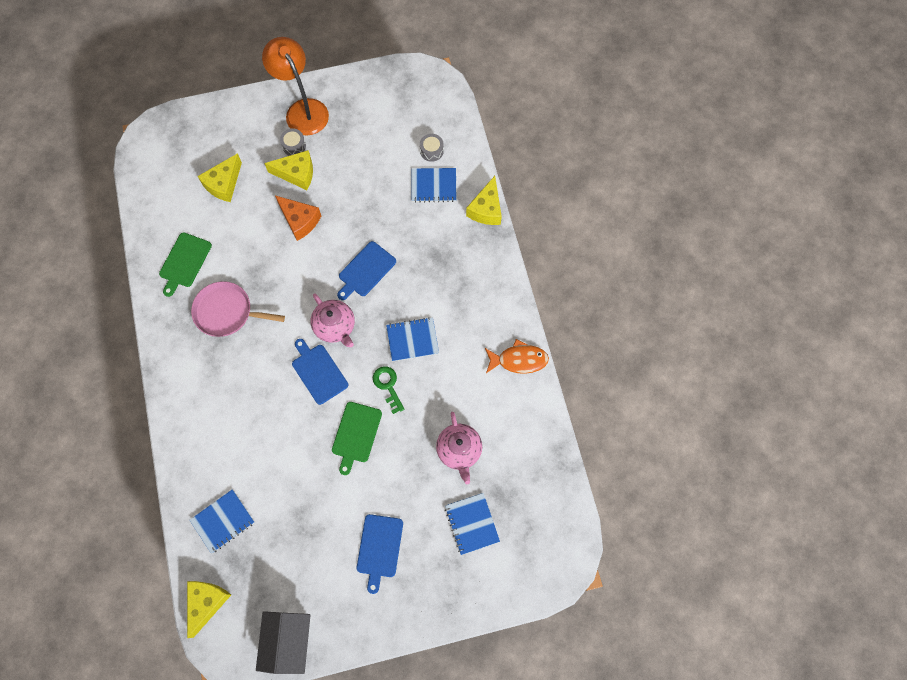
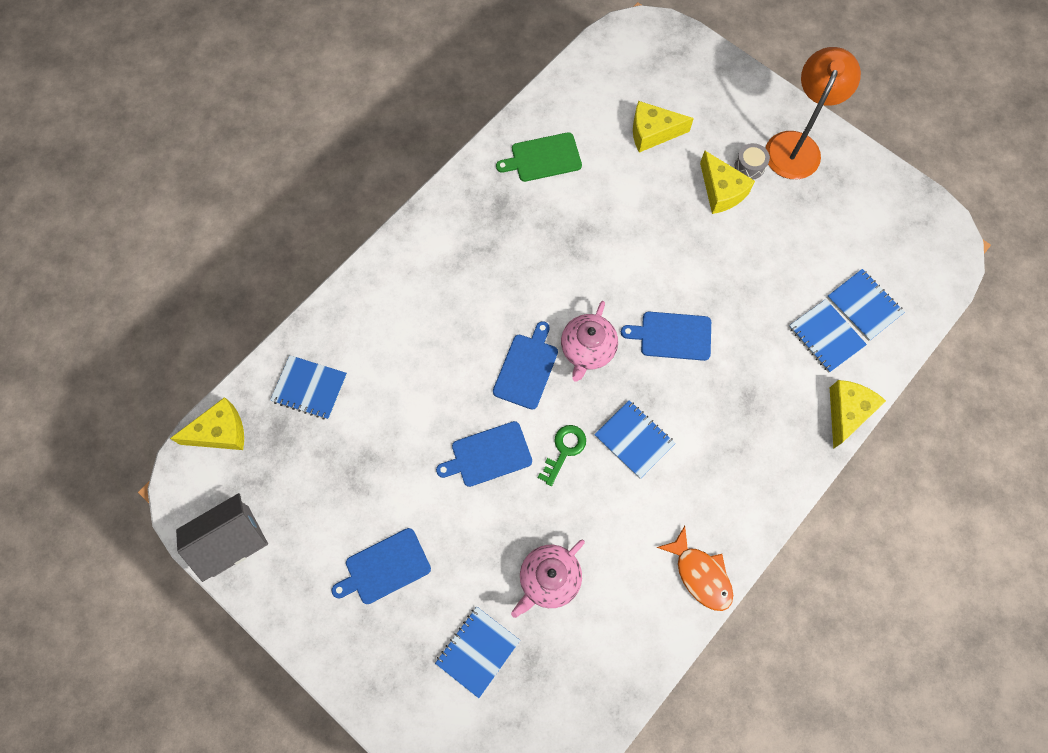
camera: 55 degrees right, 0 degrees up
pink pan [191,281,285,337] -> none
orange cheese [275,196,321,241] -> none
green cutting board [332,402,382,475] -> blue cutting board [436,421,532,487]
grey drum [420,134,444,162] -> blue notebook [827,269,905,341]
yellow cheese [466,176,502,225] -> yellow cheese turned 135 degrees clockwise [830,380,886,449]

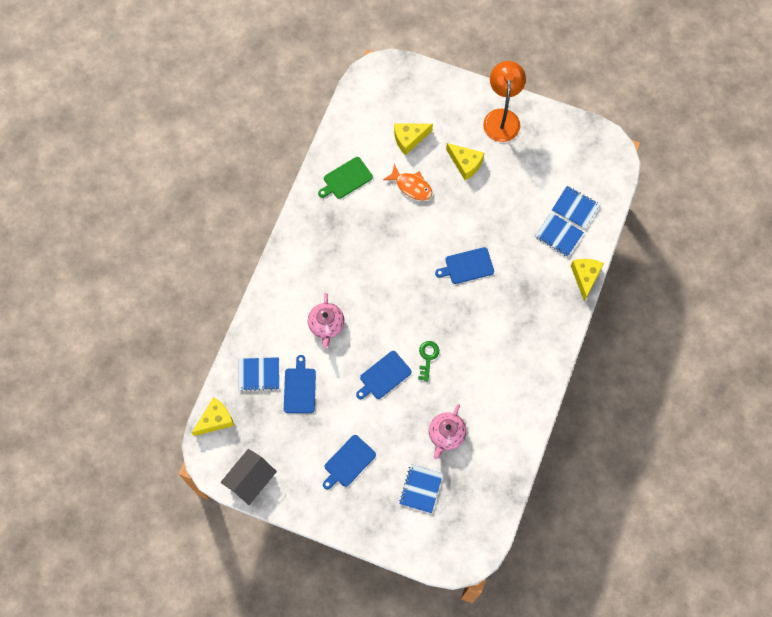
camera: 20 degrees left, 0 degrees up
blue cutting board [493,321,558,410] -> blue cutting board moved to [284,355,316,413]
pink teapot [561,301,618,382] -> pink teapot moved to [308,293,345,348]
blue notebook [594,400,675,479] -> none
orange fish [657,526,733,611] -> orange fish moved to [383,164,432,200]
grey drum [735,143,770,180] -> none

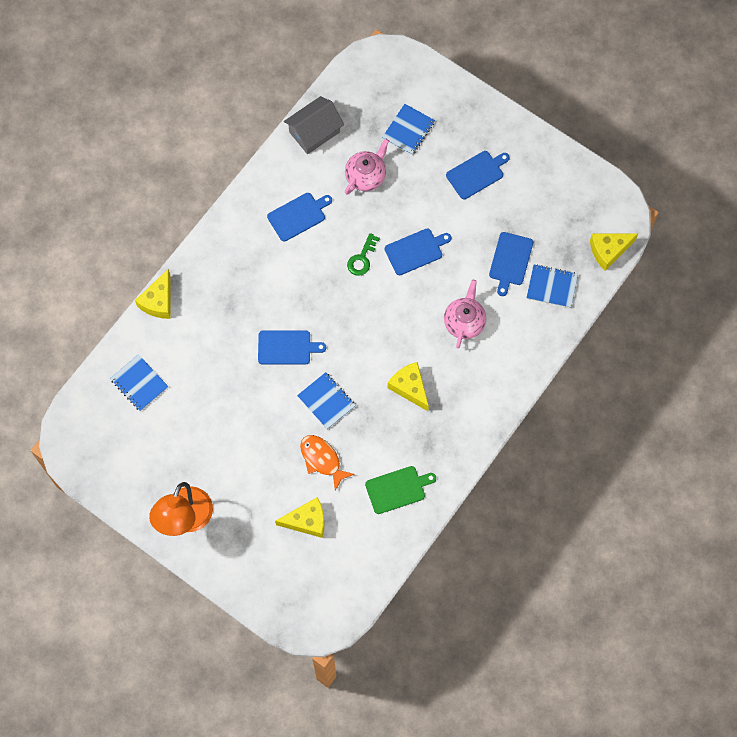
camera: 165 degrees left, 0 degrees up
grey house [221,449,277,505] -> grey house moved to [284,96,344,154]
yellow cheese [446,143,484,180] -> yellow cheese moved to [388,362,429,411]
blue notebook [535,212,584,257] -> blue notebook moved to [297,372,356,430]
none -> blue cutting board [267,193,332,242]

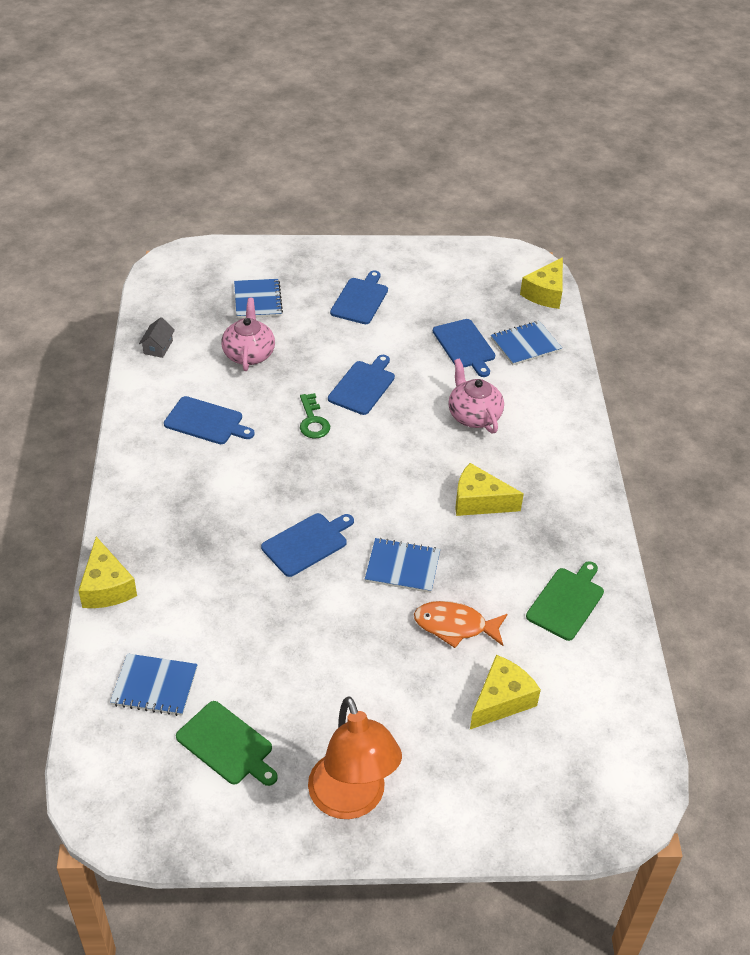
camera: 40 degrees left, 25 degrees down
blue cutting board [267,193,332,242] -> blue cutting board turned 90 degrees clockwise [164,396,255,444]
grey house [284,96,344,154] -> grey house [139,317,175,358], size x0.51
none -> green cutting board [176,701,278,786]

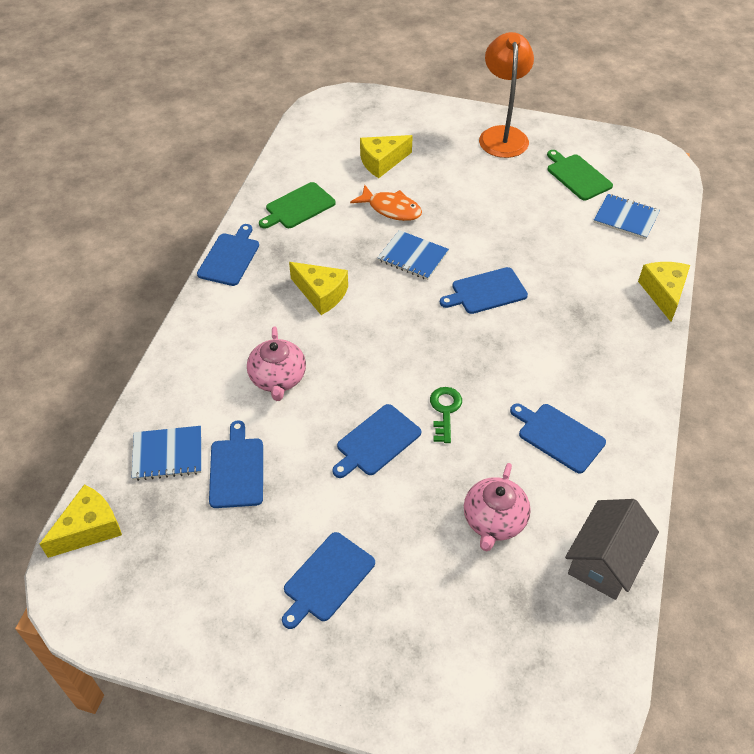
camera: 160 degrees left, 5 degrees up
grey house [139,317,175,358] -> grey house [565,499,659,600], size x1.94
blue notebook [234,279,283,318] -> none
none -> blue cutting board [197,224,259,286]

